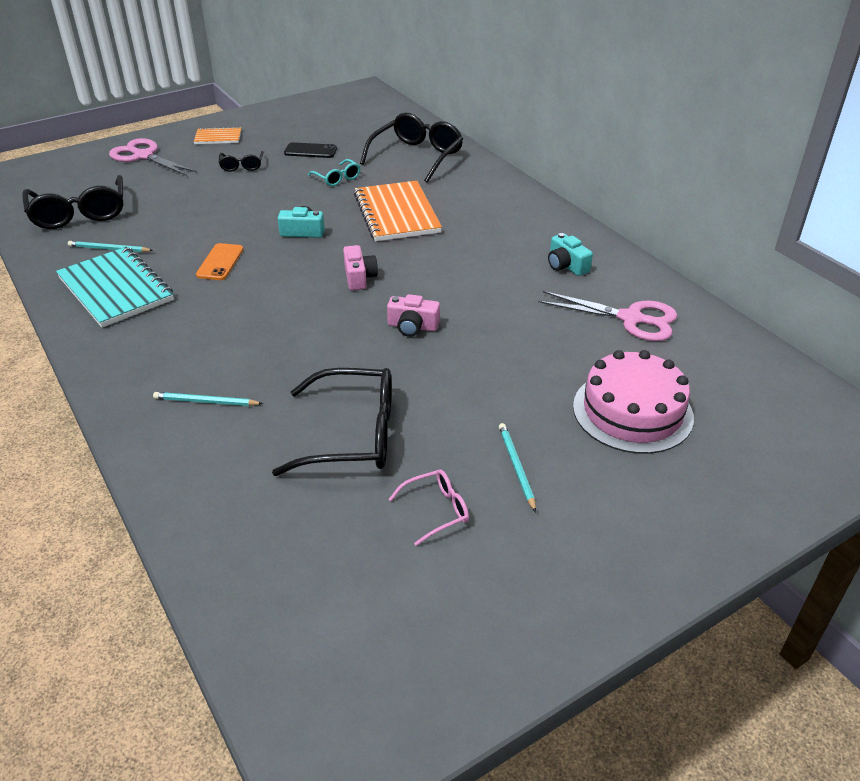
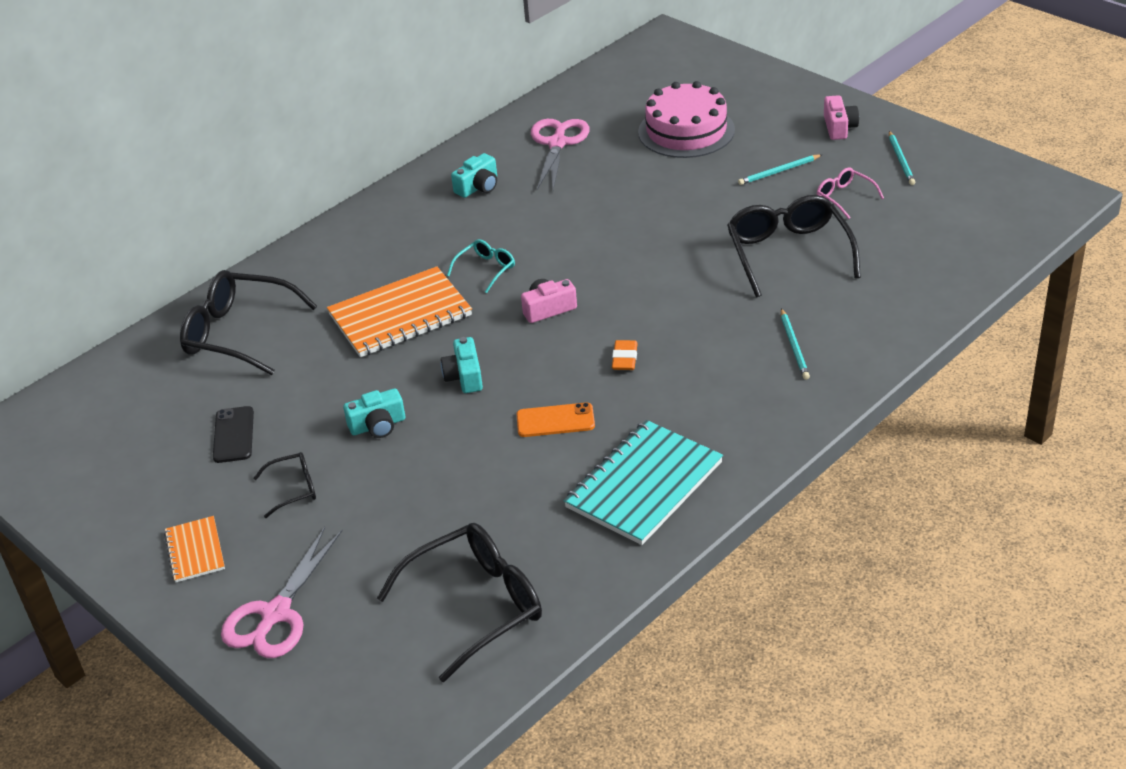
camera: 100 degrees left, 0 degrees up
turquoise pencil [68,241,153,252] -> turquoise pencil moved to [889,131,915,185]
turquoise glasses [308,159,360,186] -> turquoise glasses moved to [447,239,515,293]
pink camera [387,294,440,337] -> pink camera moved to [824,95,859,140]
none -> turquoise camera [343,388,405,438]
none -> orange eraser [612,340,638,370]

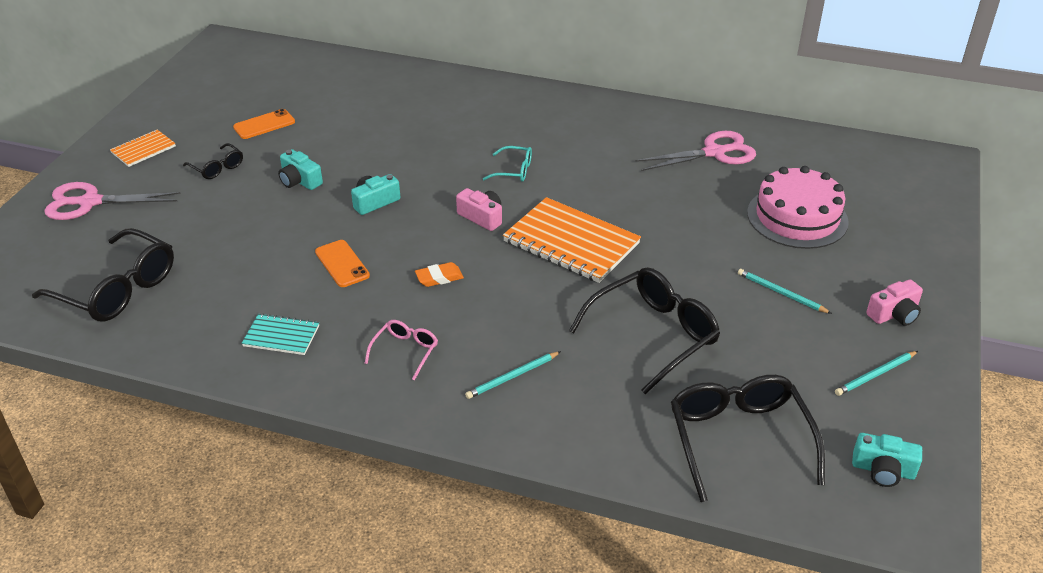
camera: 60 degrees right, 0 degrees up
black glasses [180,270,317,375] -> black glasses moved to [671,375,825,502]
black phone [213,406,254,463] -> orange phone [233,109,295,139]
orange notebook [327,266,472,357] -> orange notebook moved to [503,197,641,283]
turquoise camera [451,153,497,198] -> turquoise camera moved to [852,433,922,487]
turquoise notebook [564,420,723,545] -> turquoise notebook [241,313,319,355], size x0.52
pink glasses [817,168,884,219] -> pink glasses moved to [364,320,438,381]

